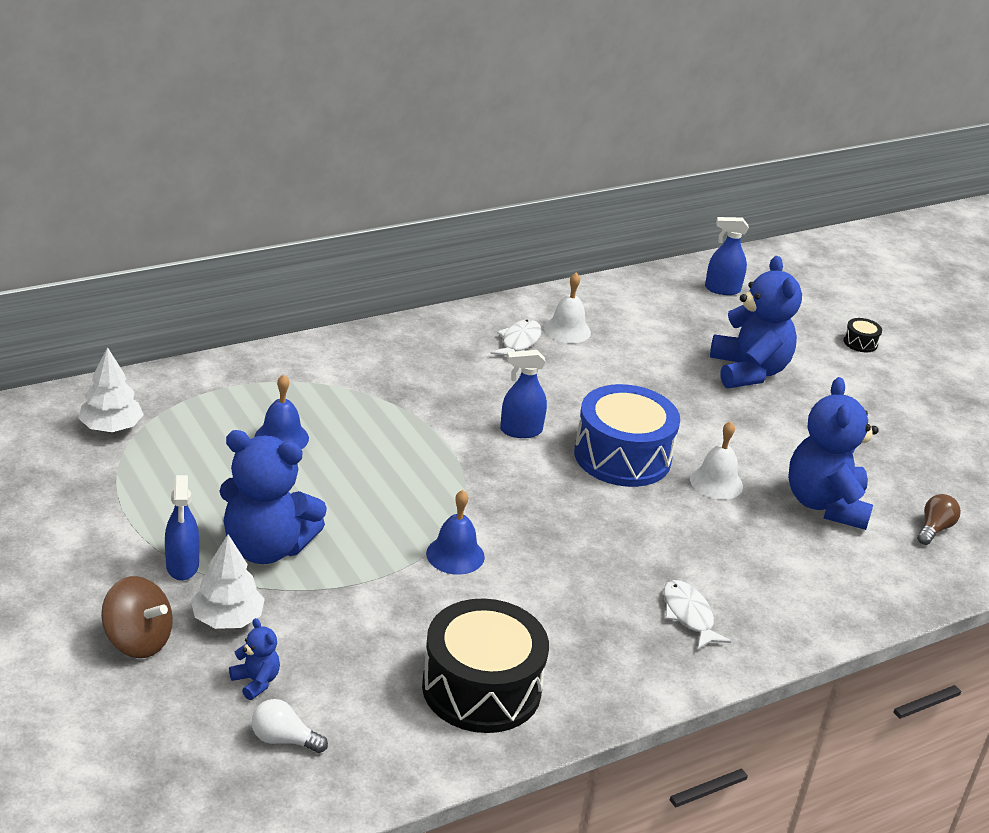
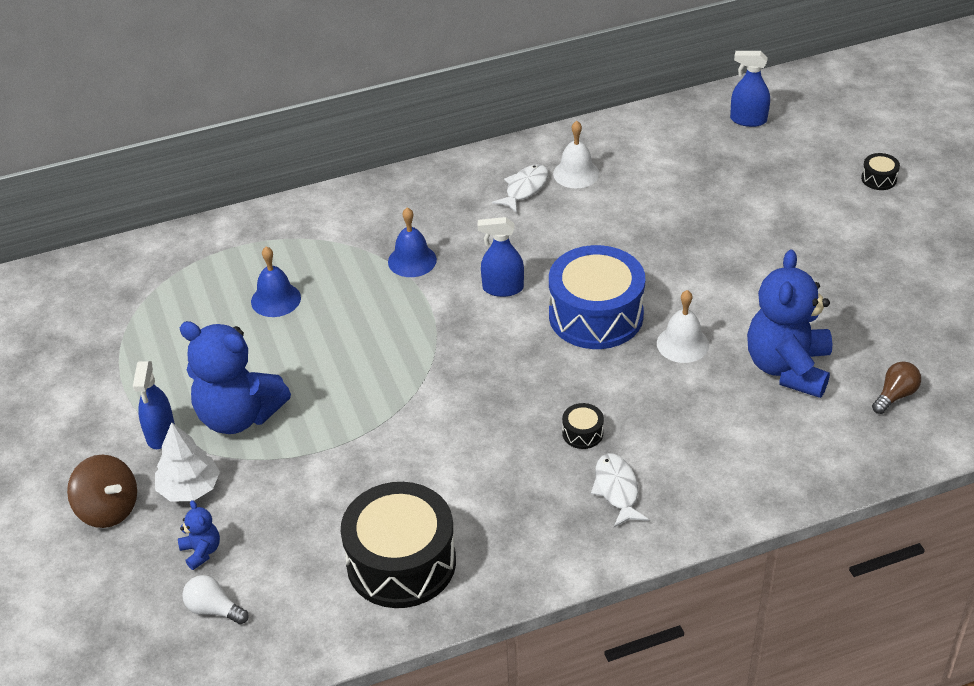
camera: 15 degrees right, 10 degrees up
white tree [78,347,144,432] -> none
blue bell [426,490,485,575] -> blue bell moved to [388,207,437,277]
blue teddy bear [710,256,802,388] -> none
none -> black drum [562,403,604,449]

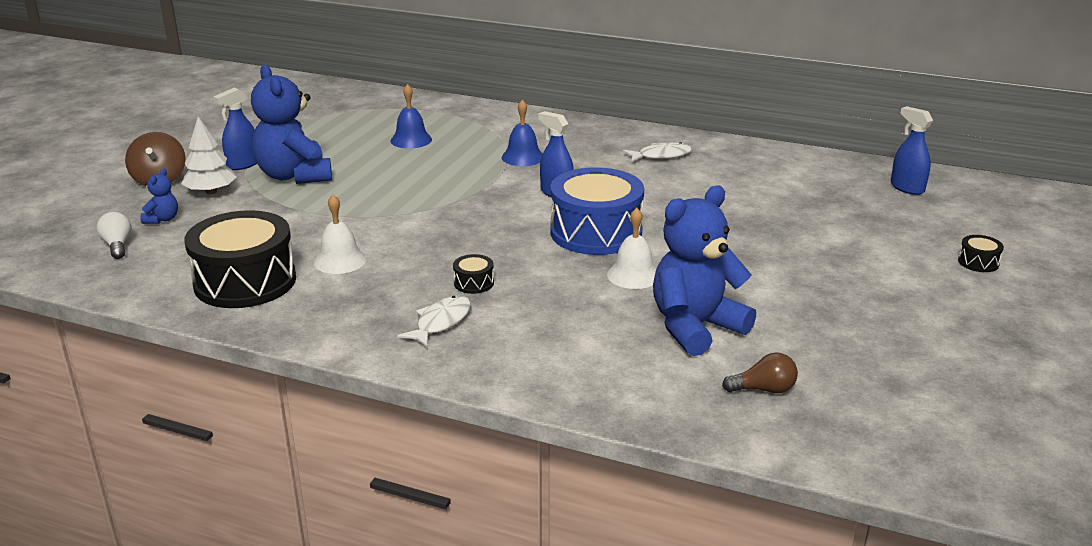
camera: 40 degrees right, 15 degrees down
white bell [553,121,599,188] -> white bell moved to [314,195,367,274]

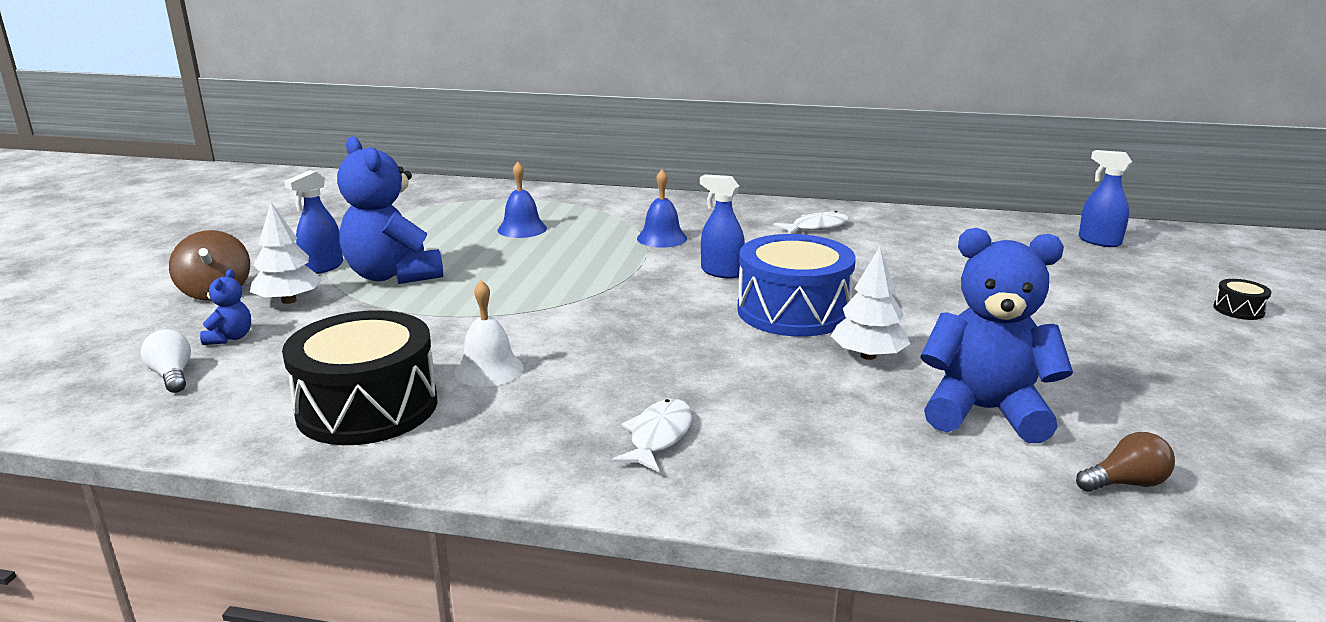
camera: 10 degrees left, 5 degrees down
black drum [453,254,494,294] -> none
white bell [607,208,656,289] -> white tree [831,247,910,360]
blue teddy bear [653,186,756,356] -> blue teddy bear turned 60 degrees clockwise [920,228,1073,443]

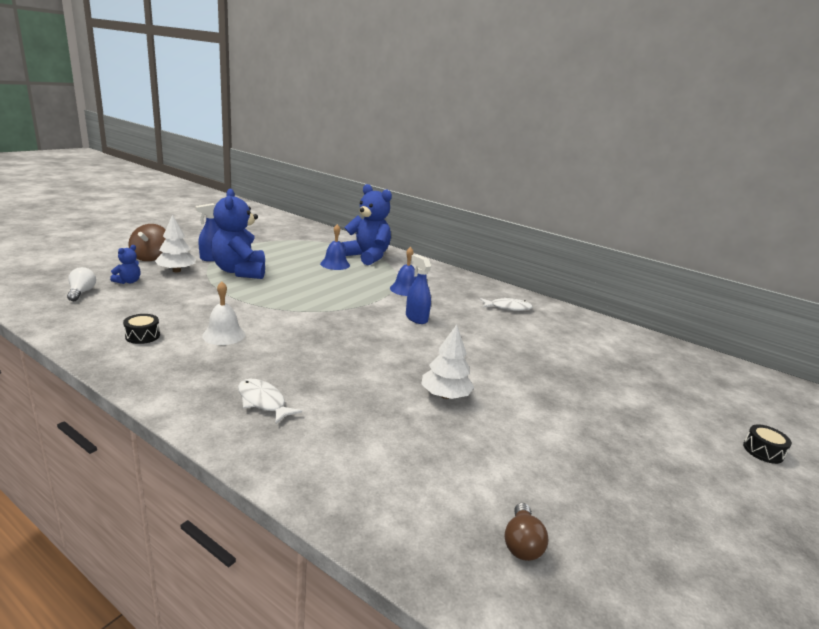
camera: 20 degrees right, 0 degrees up
black drum [282,310,438,445] -> black drum [123,314,160,344], size x0.40
white fish [611,399,692,472] -> white fish turned 90 degrees counterclockwise [238,379,302,424]
blue drum [737,234,856,337] -> none
blue teddy bear [920,228,1073,443] -> blue teddy bear moved to [342,184,392,265]
brown light bulb [1076,432,1175,492] -> brown light bulb turned 90 degrees clockwise [505,503,549,561]
blue spray bottle [1079,150,1132,247] -> none

